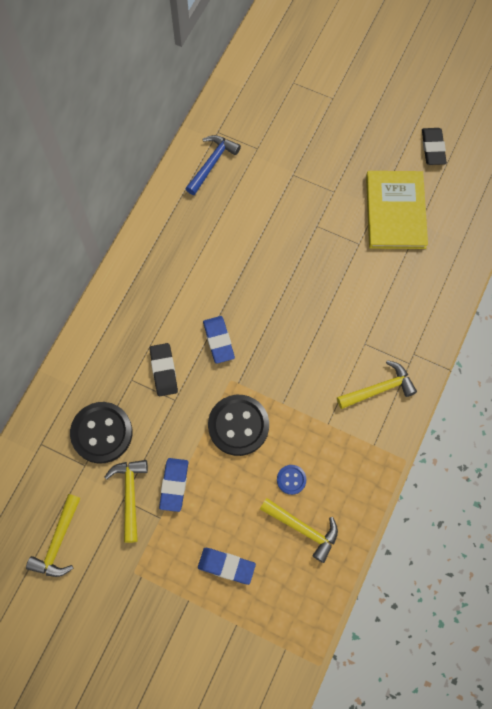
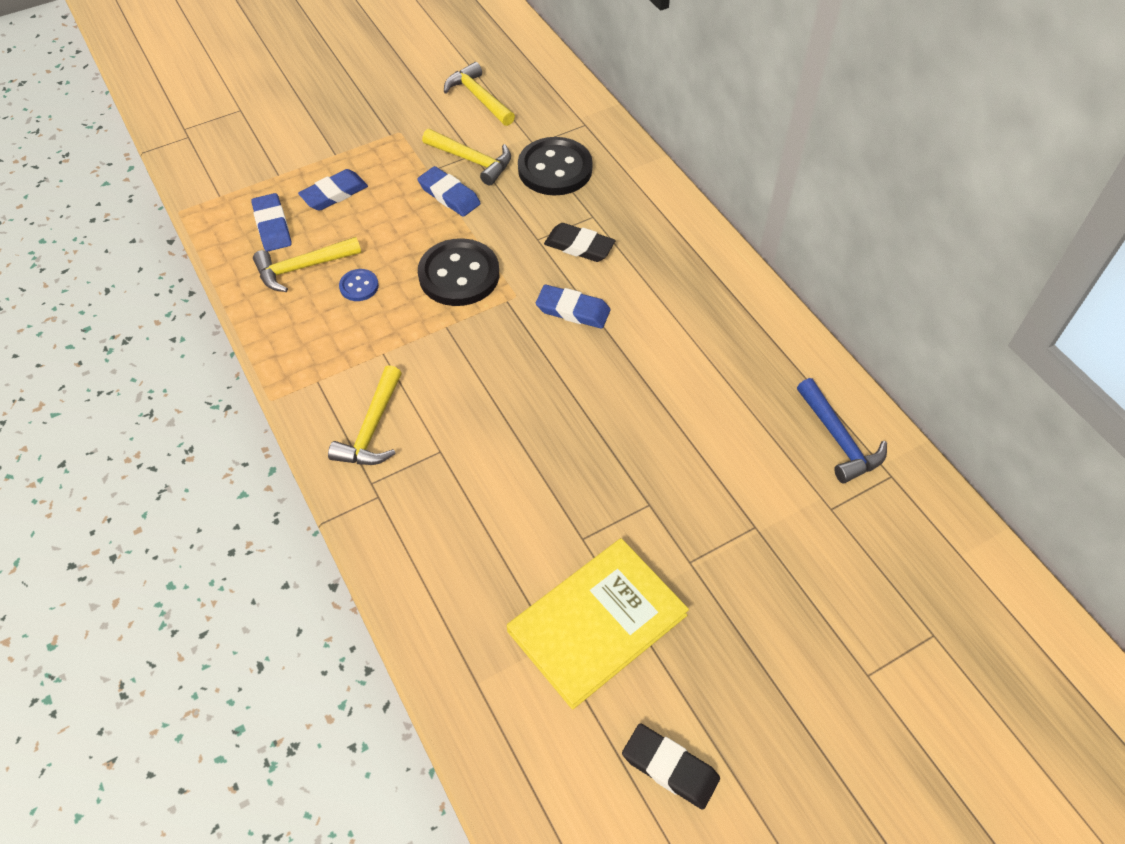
camera: 125 degrees right, 15 degrees down
yellow book [366,171,428,249] -> yellow book turned 75 degrees counterclockwise [507,538,689,710]
none -> blue eraser [251,193,292,252]

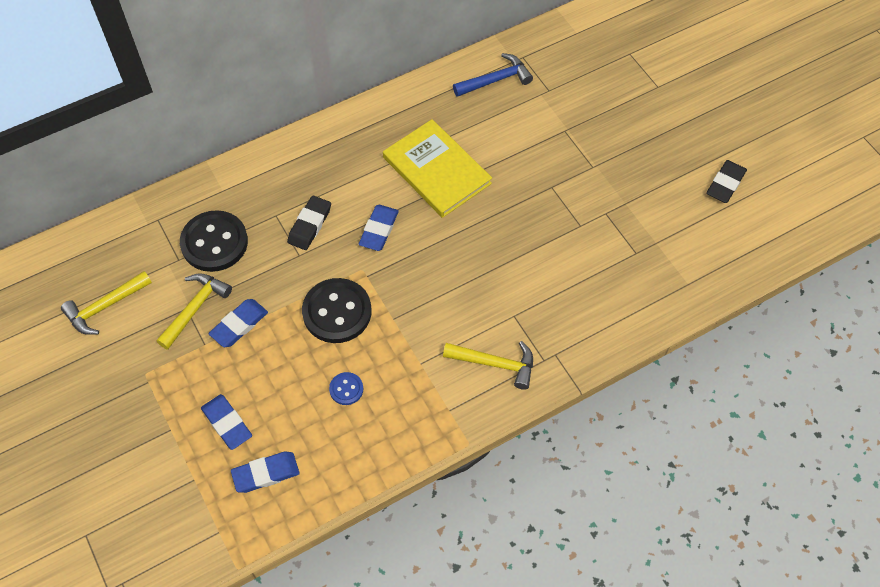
camera: 90 degrees left, 5 degrees up
yellow hammer [253,237,361,292] -> none
yellow book [507,538,689,710] -> yellow book moved to [383,119,492,218]

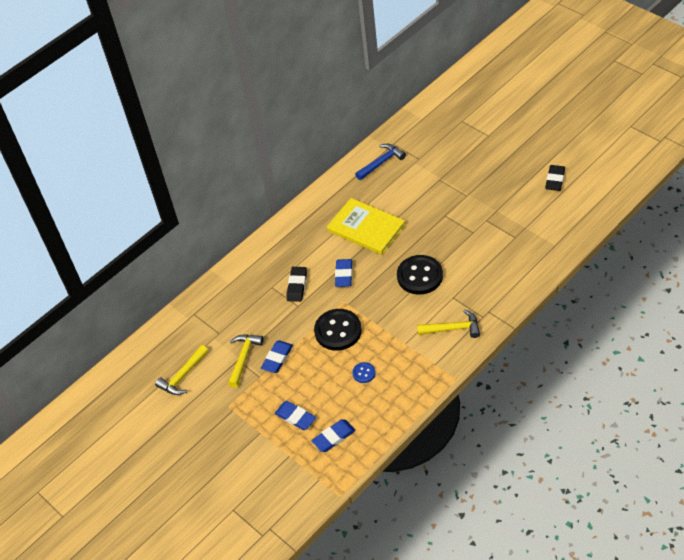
camera: 10 degrees left, 10 degrees down
black button [180,210,248,272] -> black button moved to [397,255,443,295]

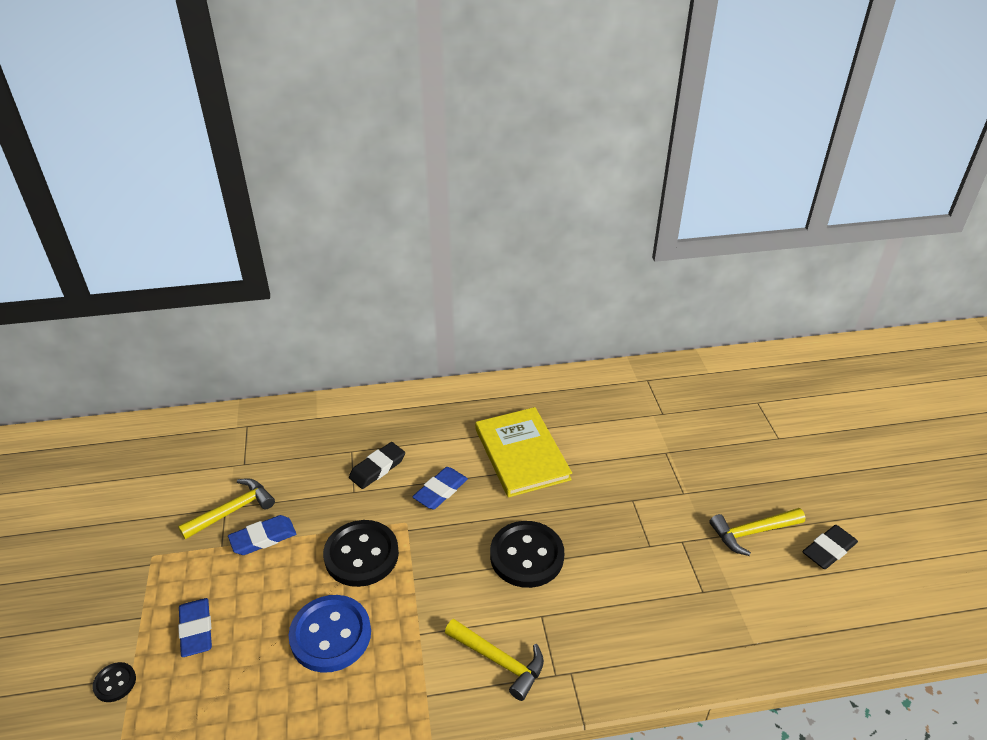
camera: 30 degrees right, 10 degrees down
yellow hammer [155,345,208,395] -> yellow hammer moved to [710,508,805,556]
blue eraser [312,419,356,452] -> none
blue button [352,362,376,383] -> blue button [289,595,371,673], size x2.11
blue hammer [355,144,406,180] -> none
none -> black button [92,662,136,702]

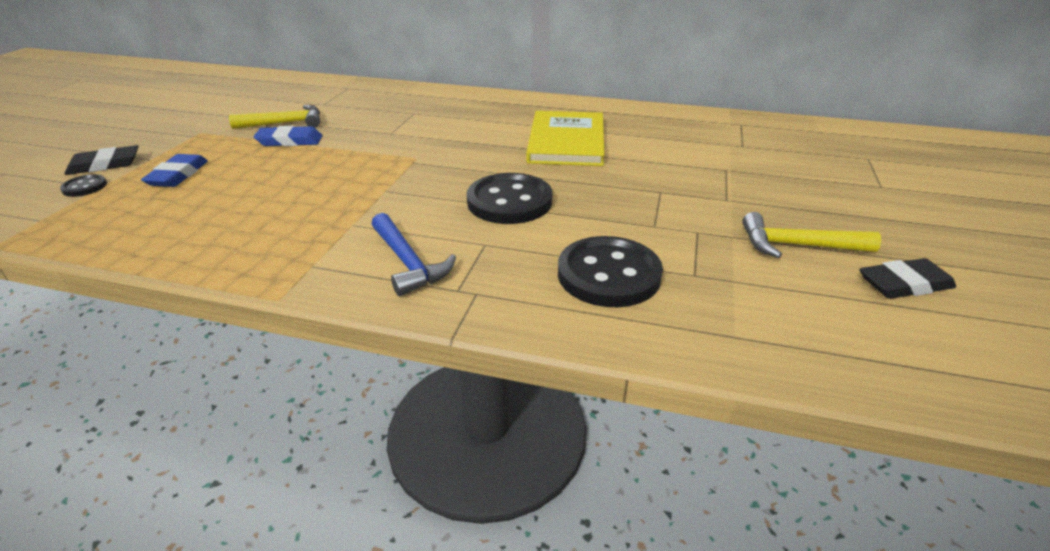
camera: 25 degrees right, 5 degrees down
blue button [289,595,371,673] -> none
black button [323,520,399,587] -> black button moved to [558,236,663,307]
black eraser [349,442,405,489] -> black eraser moved to [65,145,139,175]
blue eraser [412,467,468,509] -> none
yellow hammer [445,619,544,701] -> blue hammer [372,213,456,296]

